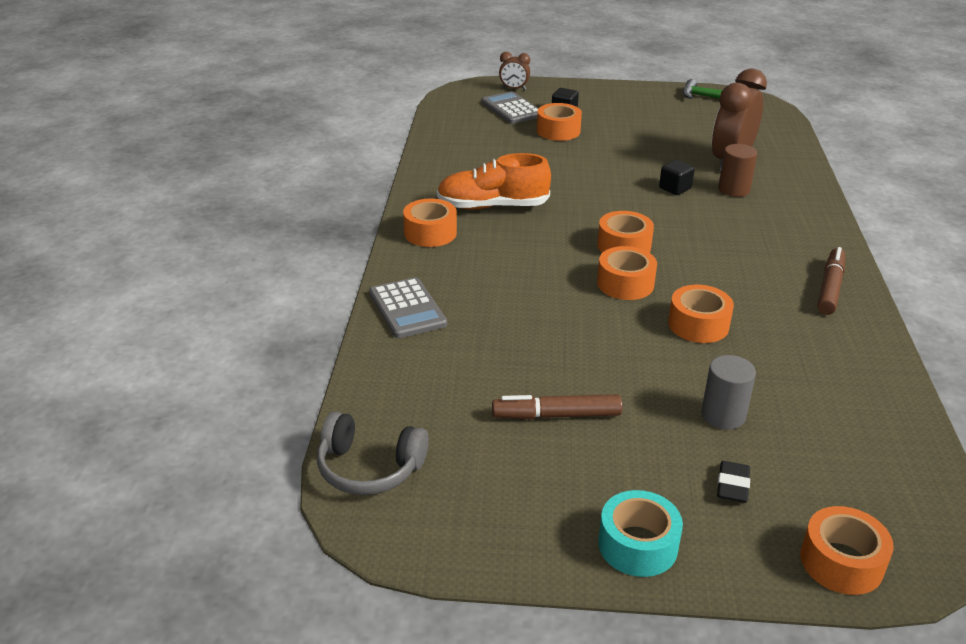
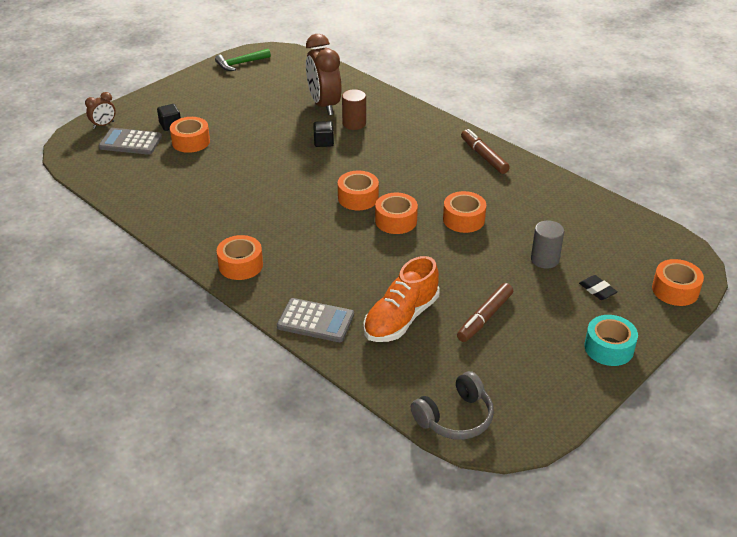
camera: 50 degrees left, 5 degrees up
orange shoe [437,153,551,209] -> orange shoe moved to [363,256,439,342]

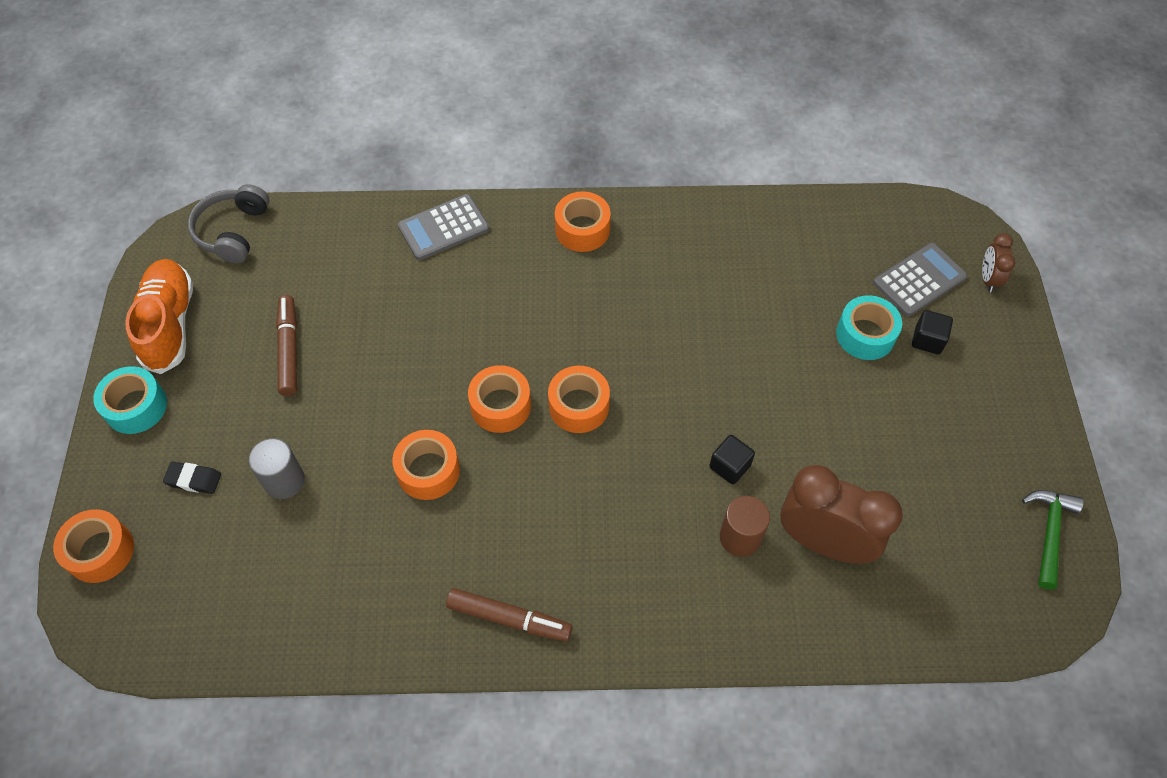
camera: 135 degrees right, 20 degrees up
orange tape [170,117,210,153] -> turquoise tape [836,295,902,360]
orange shoe [363,256,439,342] -> orange shoe moved to [125,259,193,374]

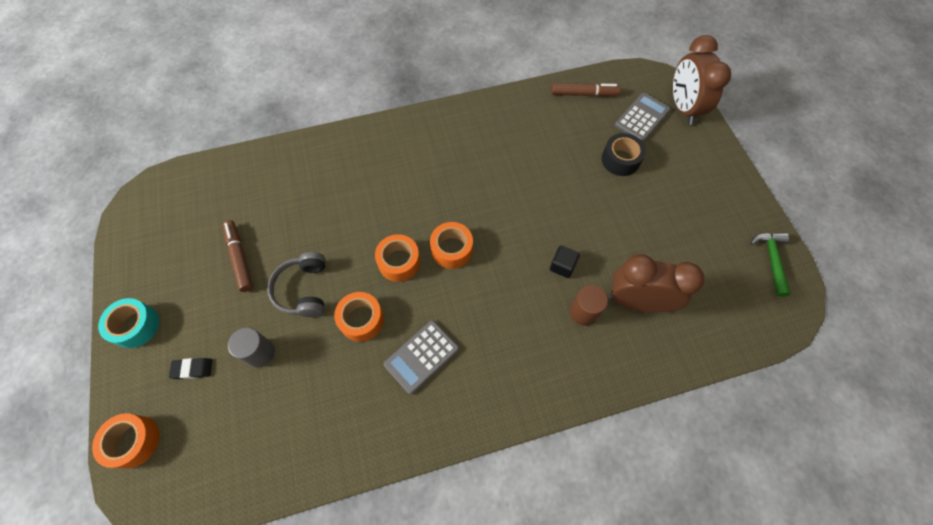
camera: 15 degrees left, 5 degrees up
orange shoe [125,259,193,374] -> none
grey headphones [188,184,269,263] -> grey headphones moved to [267,252,325,317]
grey calculator [398,194,489,260] -> grey calculator moved to [384,320,459,395]
brown marker [446,588,573,642] -> brown marker moved to [551,83,621,97]
orange tape [555,191,611,252] -> none
turquoise tape [836,295,902,360] -> black tape [602,133,646,176]
black cube [912,310,953,354] -> none
brown clock [982,233,1015,292] -> brown clock [673,35,731,125], size x2.08

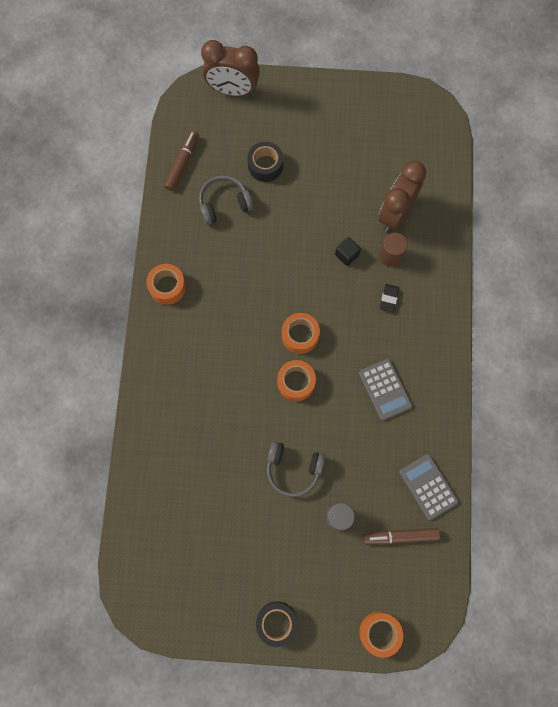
camera: 70 degrees left, 10 degrees up
turquoise tape [98,298,159,348] -> black tape [256,602,298,647]
black eraser [169,358,212,379] -> black eraser moved to [380,284,399,312]
brown marker [223,220,253,292] -> brown marker moved to [363,528,440,545]
orange tape [334,292,384,342] -> orange tape moved to [147,264,186,305]
grey calculator [615,93,671,142] -> grey calculator moved to [399,454,459,520]
green hammer [750,233,791,297] -> none
none -> grey headphones [199,176,254,225]

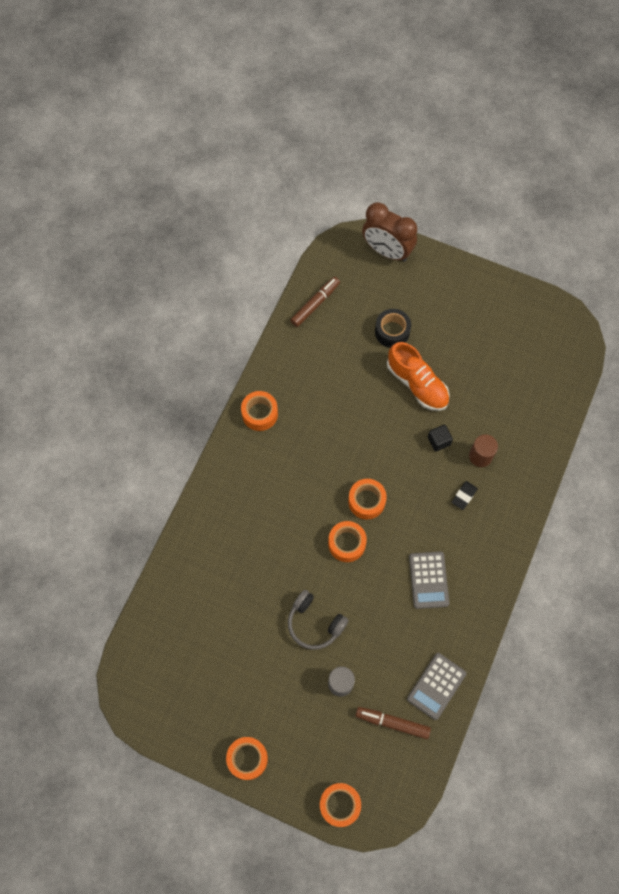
camera: 20 degrees right, 5 degrees down
grey headphones [199,176,254,225] -> none
black tape [256,602,298,647] -> orange tape [226,737,268,780]
brown clock [378,161,426,232] -> none
grey calculator [399,454,459,520] -> grey calculator turned 135 degrees counterclockwise [407,653,467,720]
none -> orange shoe [387,342,450,411]

